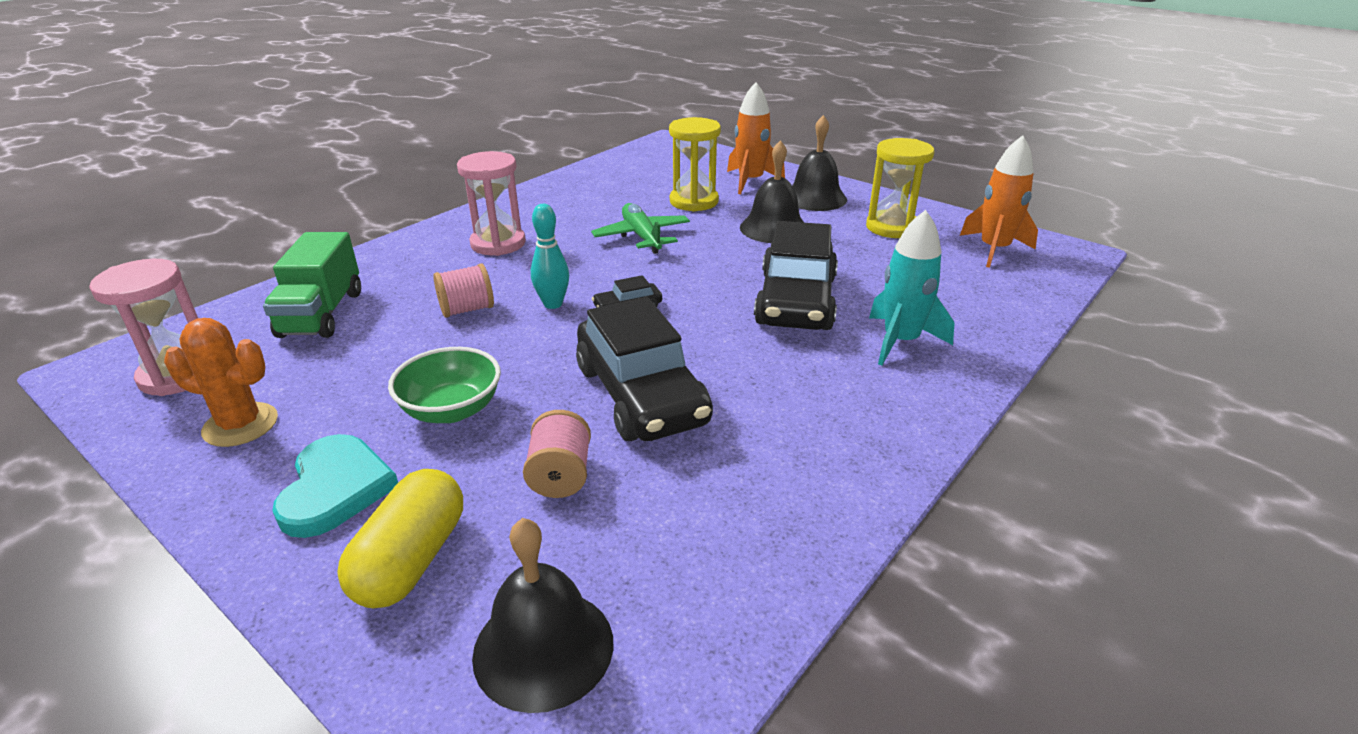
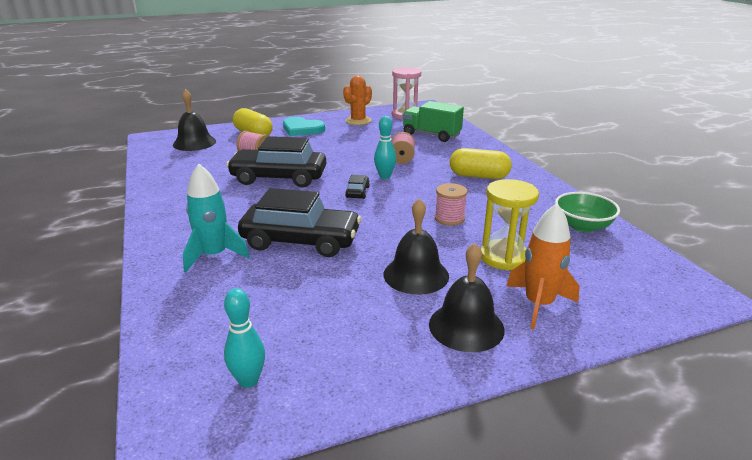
camera: 120 degrees right, 5 degrees down
green bowl [388,347,501,423] -> green bowl moved to [555,192,620,232]
pink hourglass [457,151,526,256] -> yellow capsule [450,148,512,179]
green plane [591,203,690,254] -> pink spool [435,183,468,226]
black car [754,221,838,330] -> black car turned 150 degrees clockwise [238,188,361,257]
yellow hourglass [866,138,935,238] -> none
orange rocket [960,135,1038,268] -> turquoise bowling pin [224,288,265,388]

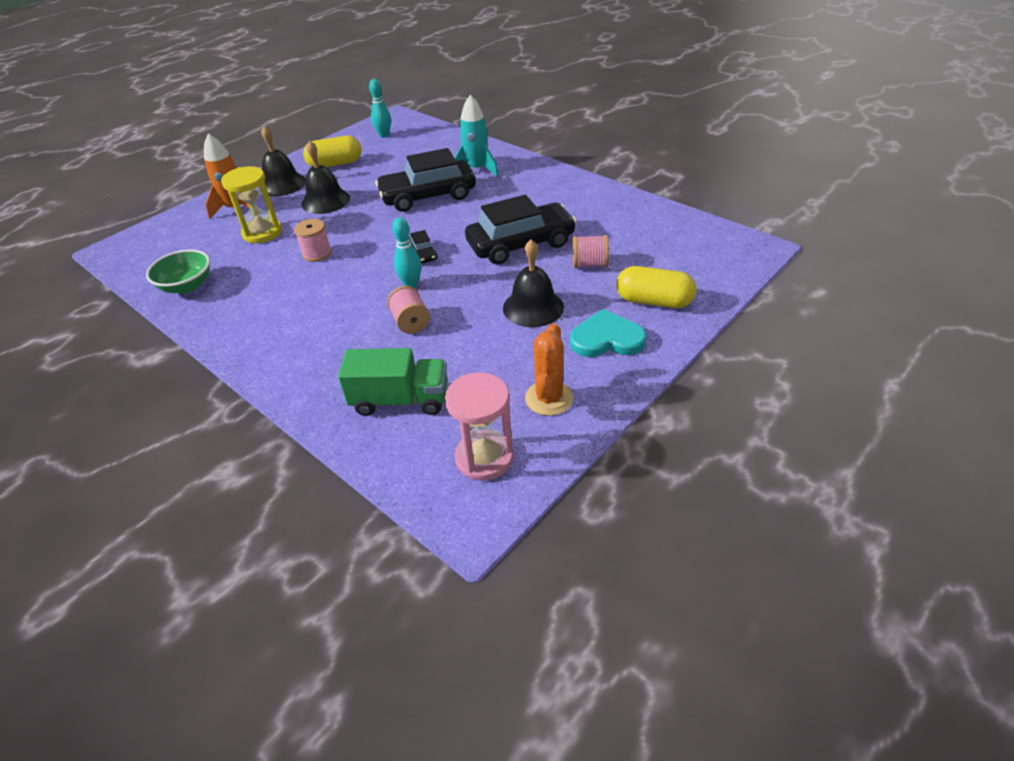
camera: 155 degrees right, 15 degrees up
black bell [173,89,216,151] -> black bell moved to [503,240,564,327]
yellow capsule [450,148,512,179] -> yellow capsule moved to [303,136,362,167]

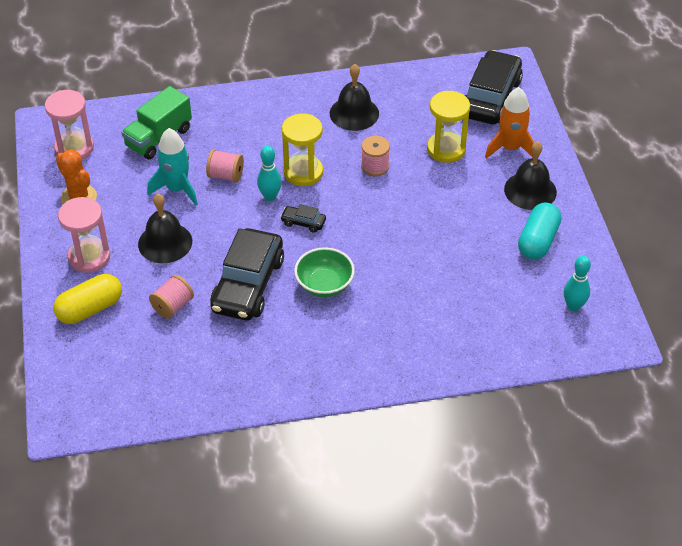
camera: 125 degrees right, 5 degrees up
green bowl [146,249,210,293] -> green bowl moved to [294,247,355,297]
black bell [302,140,350,214] -> black bell moved to [330,64,379,131]
yellow capsule [303,136,362,167] -> turquoise capsule [518,203,561,260]
black car [375,148,476,212] -> black car moved to [465,50,523,124]
turquoise rocket [454,95,499,177] -> turquoise rocket moved to [147,128,198,205]
turquoise heart [570,309,646,357] -> pink hourglass [58,197,110,273]
none -> yellow hourglass [282,113,323,186]

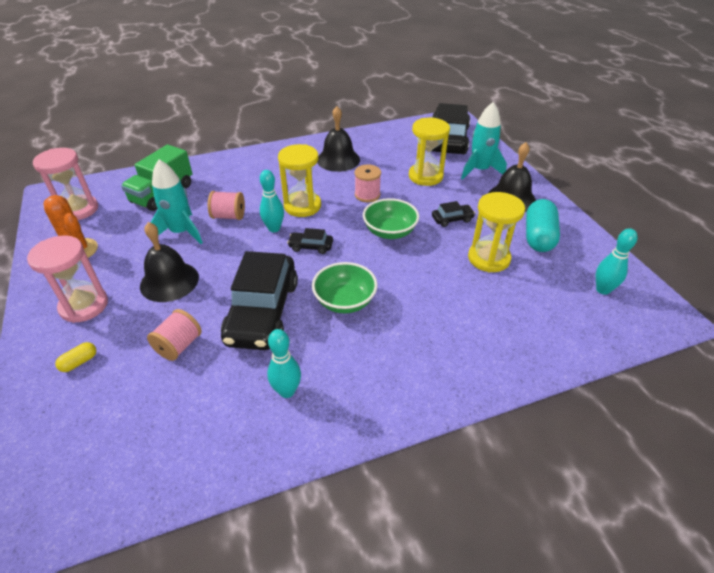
camera: 10 degrees left, 5 degrees down
yellow capsule [54,274,122,324] -> yellow capsule [55,342,96,372], size x0.46
orange rocket [485,87,534,159] -> turquoise rocket [461,102,507,180]
none -> turquoise bowling pin [267,329,301,398]
none -> green bowl [363,198,419,239]
none -> black car [432,201,475,227]
none -> yellow hourglass [468,192,525,273]

